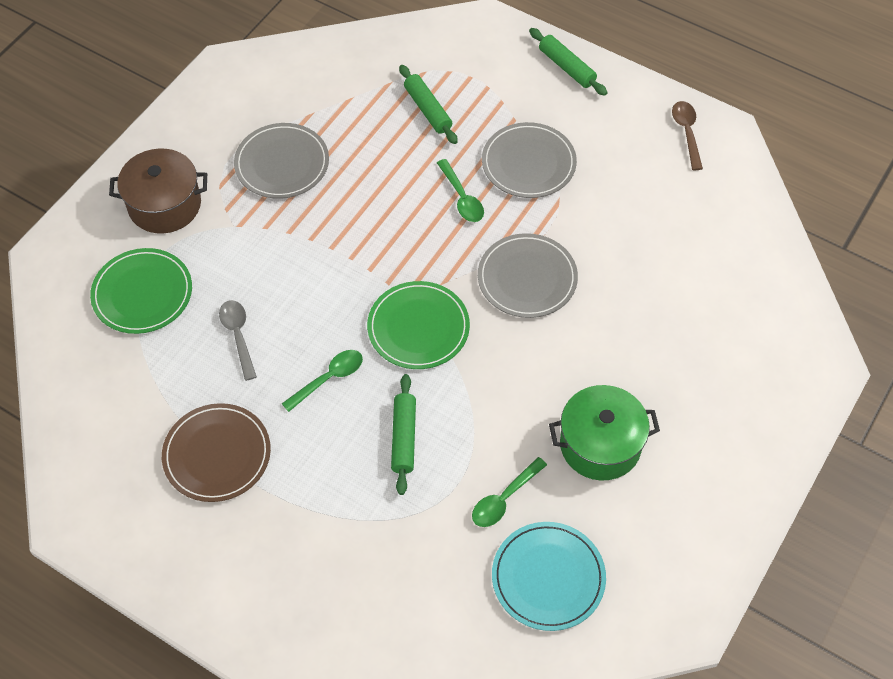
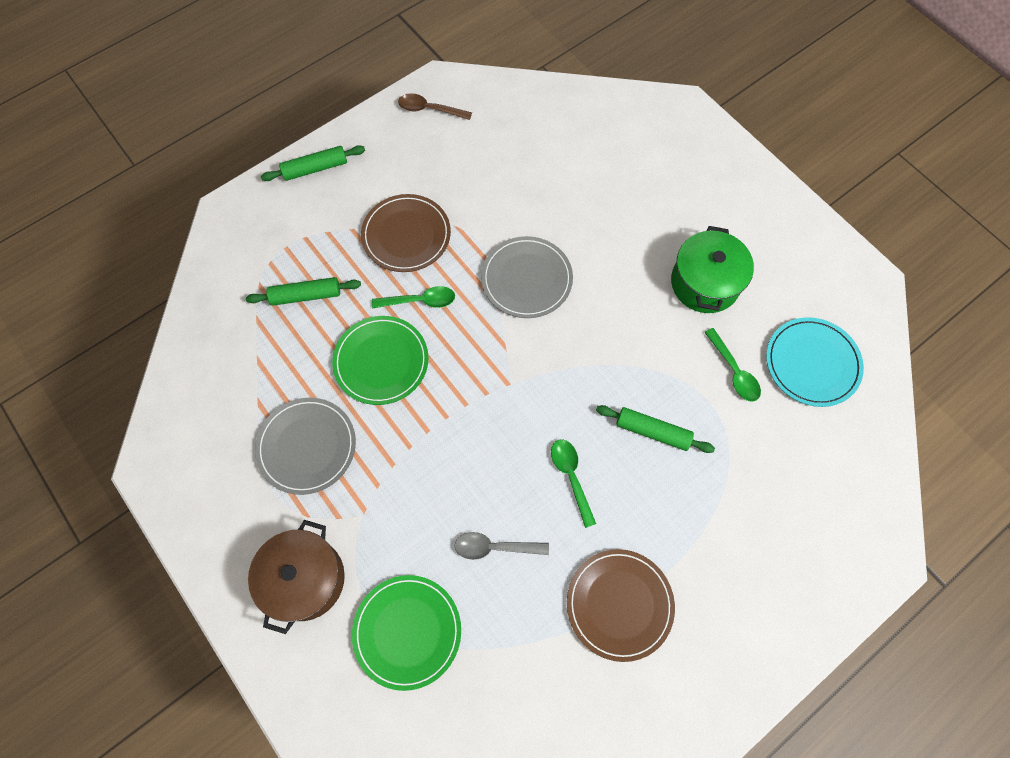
camera: 70 degrees left, 10 degrees up
green plate [367,281,470,369] -> green plate moved to [332,316,429,405]
grey plate [482,122,577,198] -> brown plate [361,194,451,272]

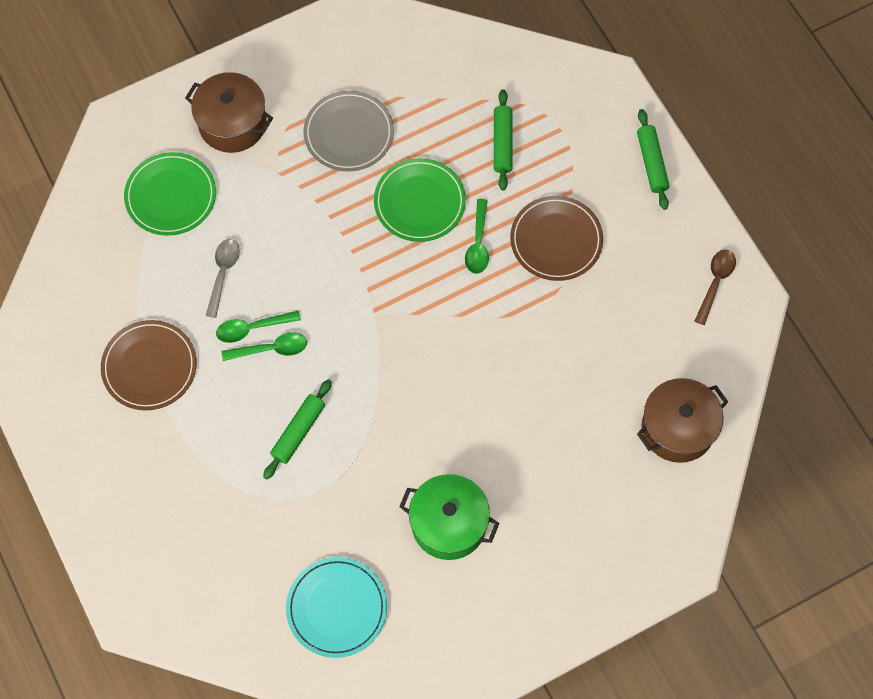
camera: 100 degrees right, 0 degrees up
grey plate [481,236,573,318] -> none
green spoon [704,328,761,402] -> green spoon moved to [216,311,301,343]
none -> brown pot [637,378,728,463]

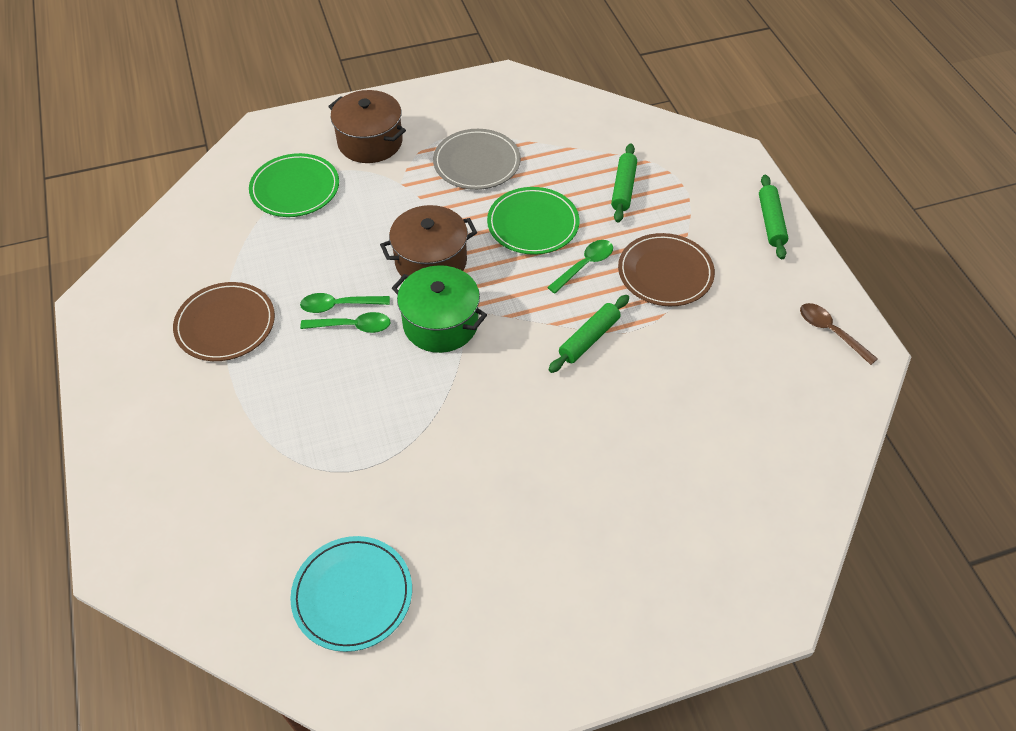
camera: 10 degrees right, 15 degrees down
grey spoon [206,239,240,318] -> none
green rolling pin [263,379,332,479] -> green rolling pin moved to [549,295,629,373]
green pot [399,474,499,560] -> green pot moved to [392,265,487,353]
green spoon [465,199,489,274] -> green spoon turned 150 degrees counterclockwise [547,240,613,293]
brown pot [637,378,728,463] -> brown pot moved to [380,205,477,276]
brown spoon [695,249,736,325] -> brown spoon turned 75 degrees counterclockwise [800,303,878,365]

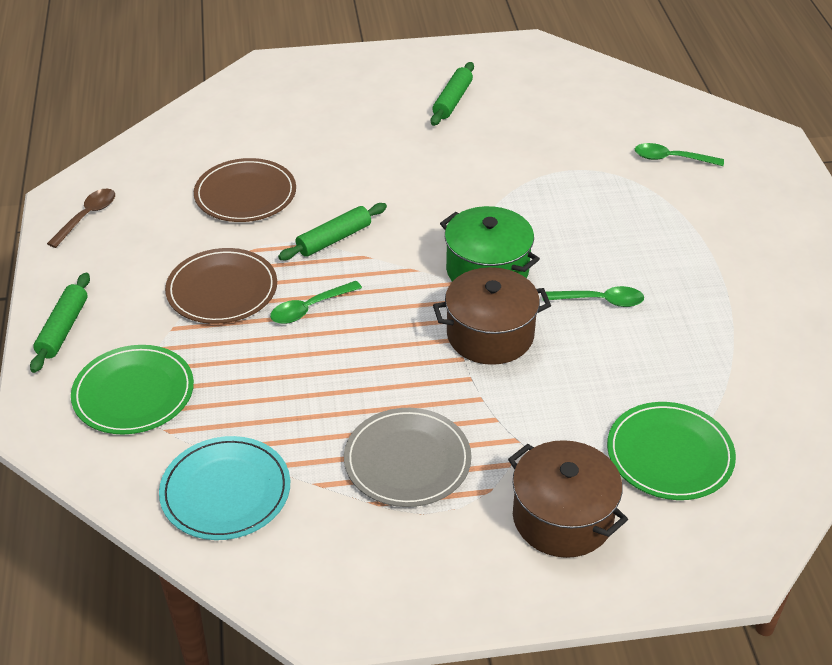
camera: 170 degrees left, 10 degrees down
brown plate [173,282,275,361] -> brown plate moved to [194,158,296,222]
turquoise plate [290,536,412,652] -> turquoise plate moved to [159,436,290,540]
green spoon [300,312,391,333] -> green spoon moved to [635,143,724,166]
green plate [487,187,579,255] -> green plate moved to [71,345,194,434]
green rolling pin [611,144,637,223] -> green rolling pin moved to [431,62,474,126]
brown spoon [800,303,878,365] -> brown spoon turned 120 degrees counterclockwise [47,189,115,248]

